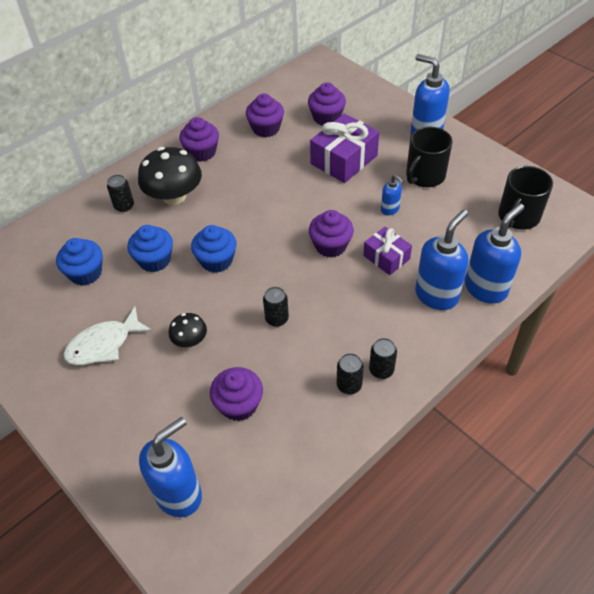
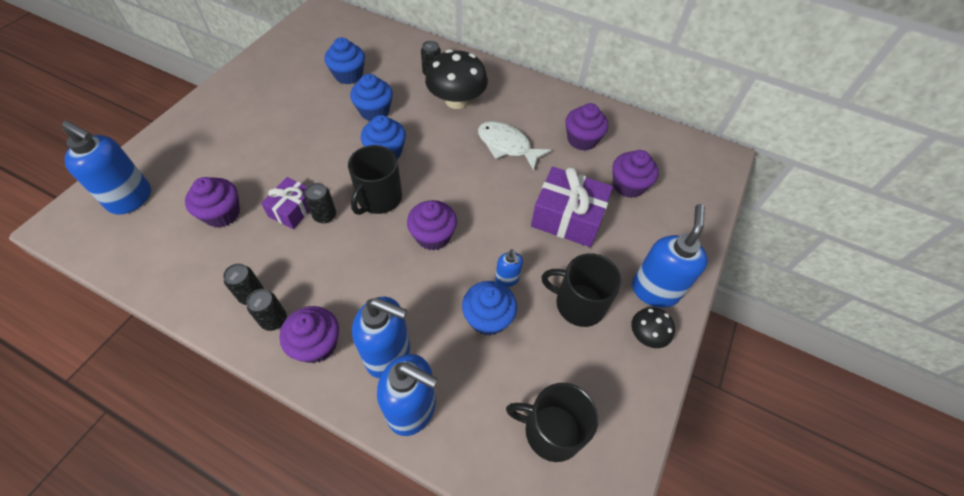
camera: 65 degrees right, 5 degrees up
white fish [63,307,152,365] -> white fish moved to [478,121,551,171]
black mushroom [169,313,207,347] -> black mushroom moved to [631,307,675,348]
purple cupcake [179,117,219,162] -> purple cupcake moved to [279,306,339,363]
purple gift [363,227,412,275] -> purple gift moved to [261,177,310,229]
blue soap dispenser [381,174,404,215] -> blue soap dispenser turned 45 degrees counterclockwise [495,249,523,287]
none -> black mug [348,145,402,215]
none -> blue cupcake [462,281,517,336]

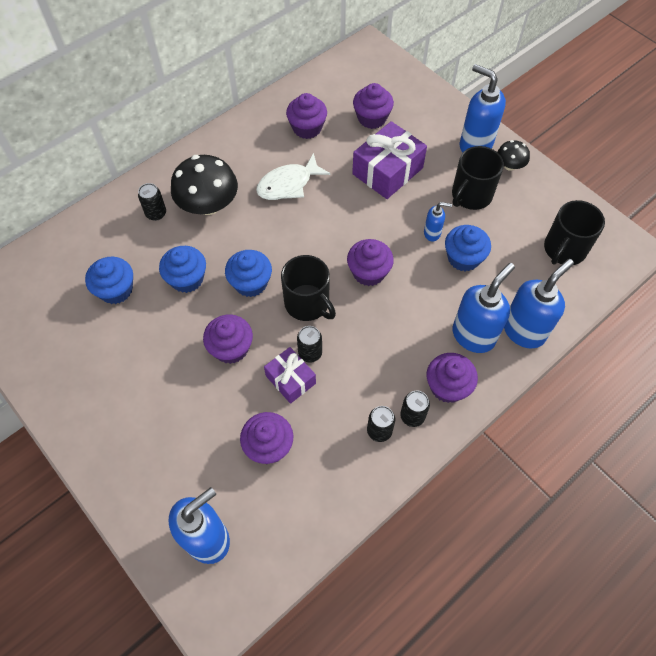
camera: 65 degrees left, 5 degrees up
none -> purple cupcake [203,315,253,364]

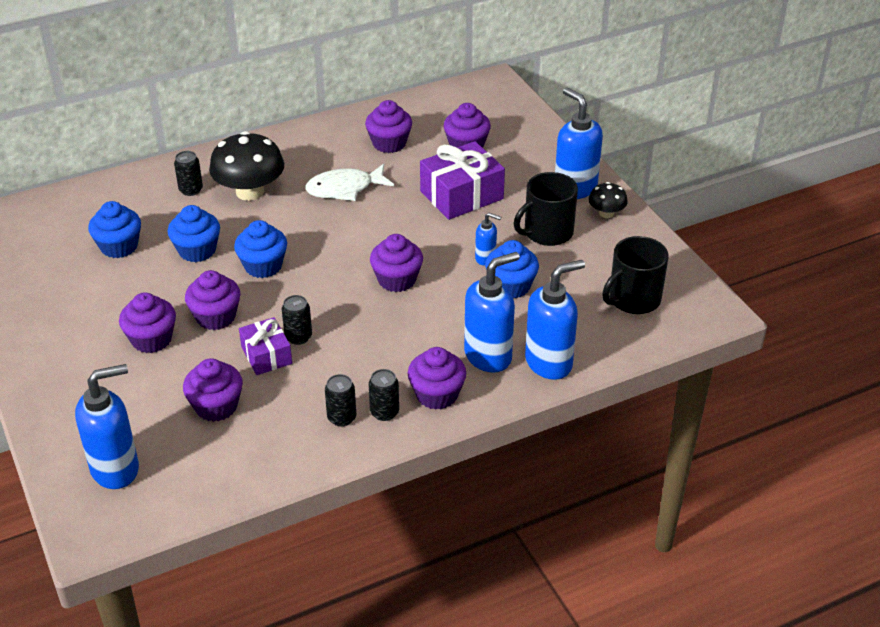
camera: 15 degrees right, 20 degrees down
black mug [281,255,336,321] -> none
none -> purple cupcake [119,292,176,353]

